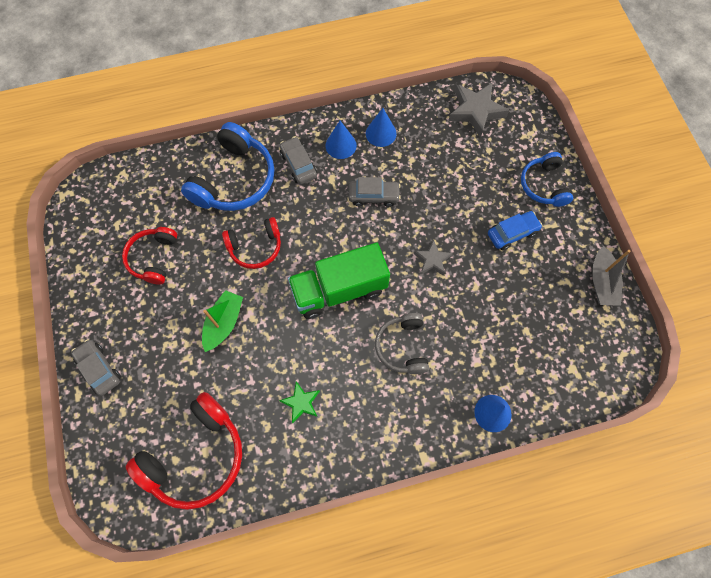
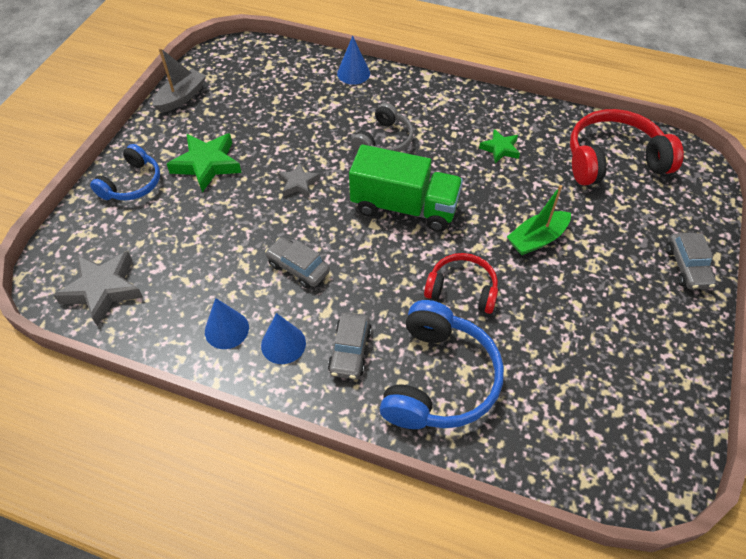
camera: 145 degrees left, 15 degrees down
red headphones [122,227,177,284] -> none
blue headphones [181,122,274,211] -> blue headphones turned 135 degrees clockwise [380,300,504,429]
blue car [488,211,543,250] -> green star [167,133,242,193]

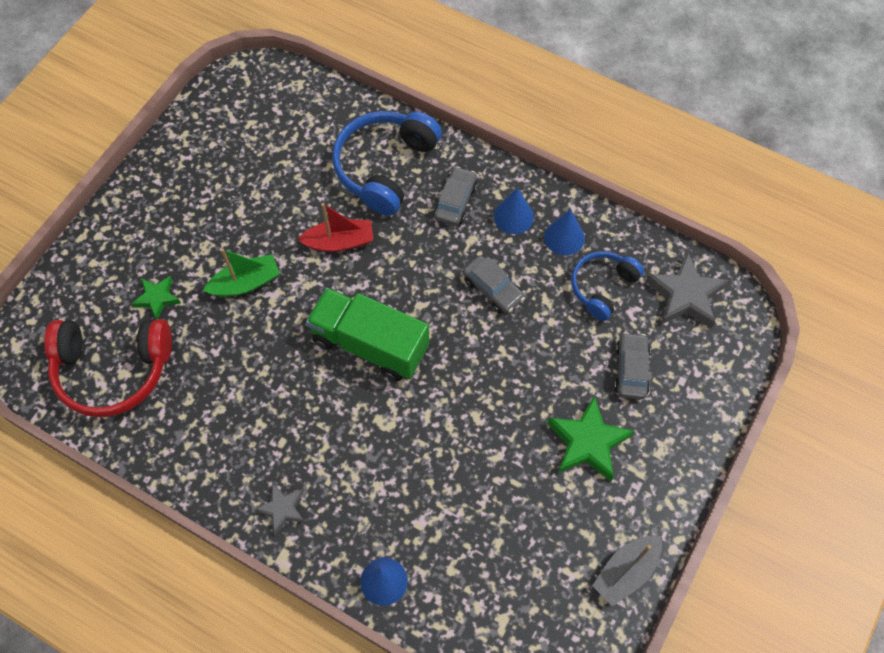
camera: 170 degrees left, 10 degrees up
blue headphones [90,144,160,201] -> blue headphones moved to [571,251,644,321]
grey star [277,163,320,197] -> grey star moved to [254,483,305,535]
grey headphones [351,103,414,152] -> none
red headphones [424,253,498,314] -> red boat [297,203,373,252]
green star [479,129,520,163] -> green star moved to [131,276,181,319]
grey car [666,233,716,290] -> grey car moved to [614,332,651,399]

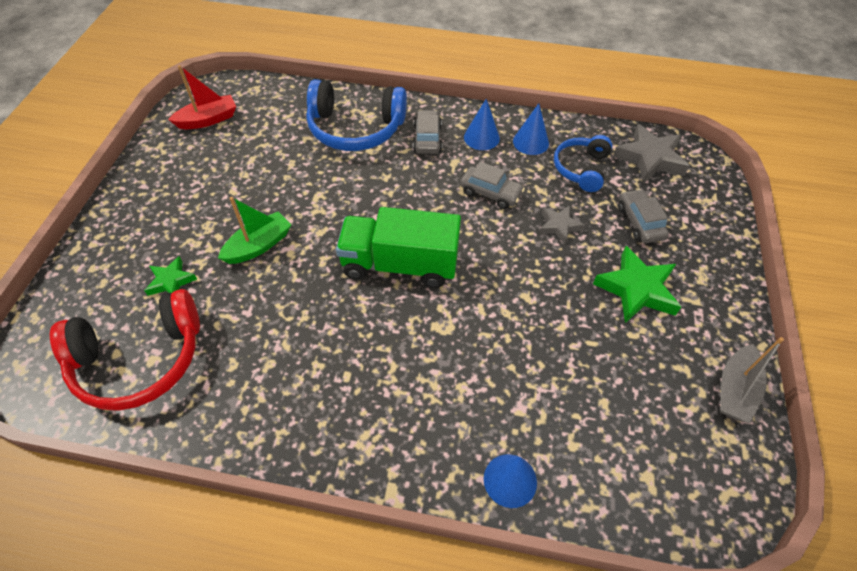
camera: 20 degrees left, 10 degrees down
grey star [254,483,305,535] -> grey star moved to [539,206,585,244]
red boat [297,203,373,252] -> red boat moved to [168,65,236,129]
blue headphones [332,111,442,216] -> blue headphones turned 90 degrees counterclockwise [306,79,407,151]

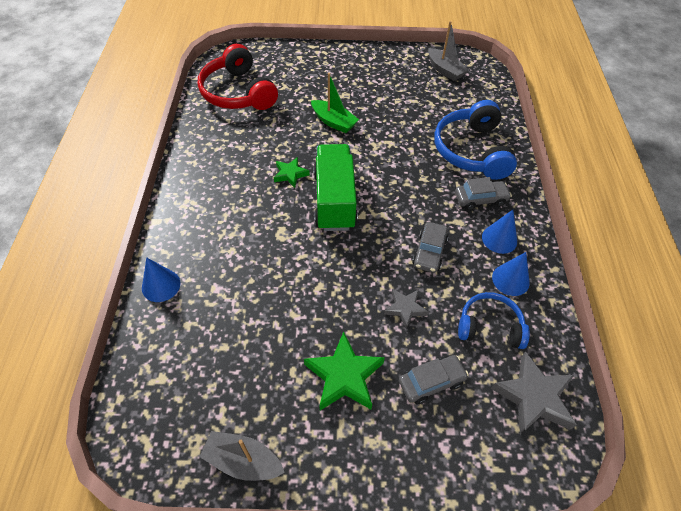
camera: 80 degrees right, 0 degrees up
green star [144,256,197,296] -> green star moved to [274,157,310,188]
red boat [168,65,236,129] -> grey boat [428,21,468,81]

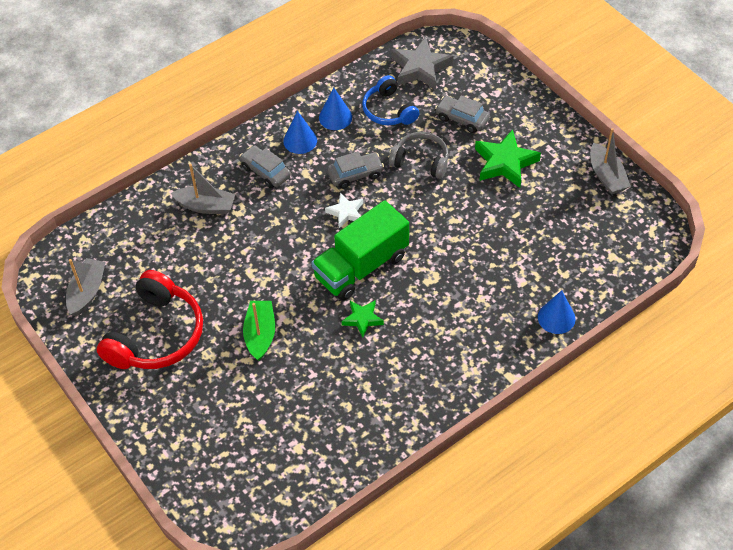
camera: 125 degrees left, 0 degrees up
red headphones [198,44,278,110] -> red headphones moved to [97,270,203,369]
grey star [384,288,429,329] -> grey headphones [389,132,449,179]
blue headphones [434,100,517,180] -> grey boat [171,164,235,214]
none -> white star [325,193,363,228]

